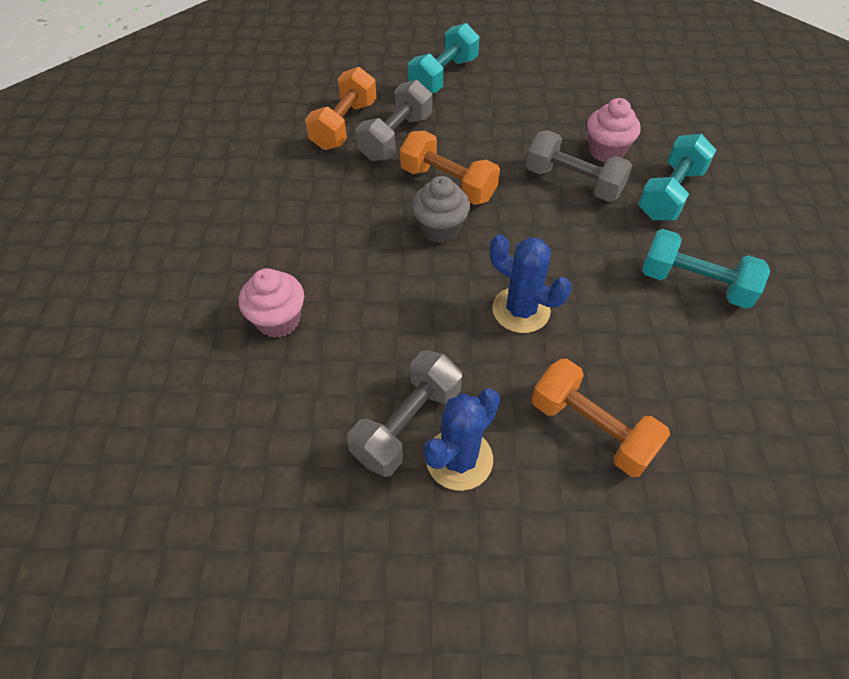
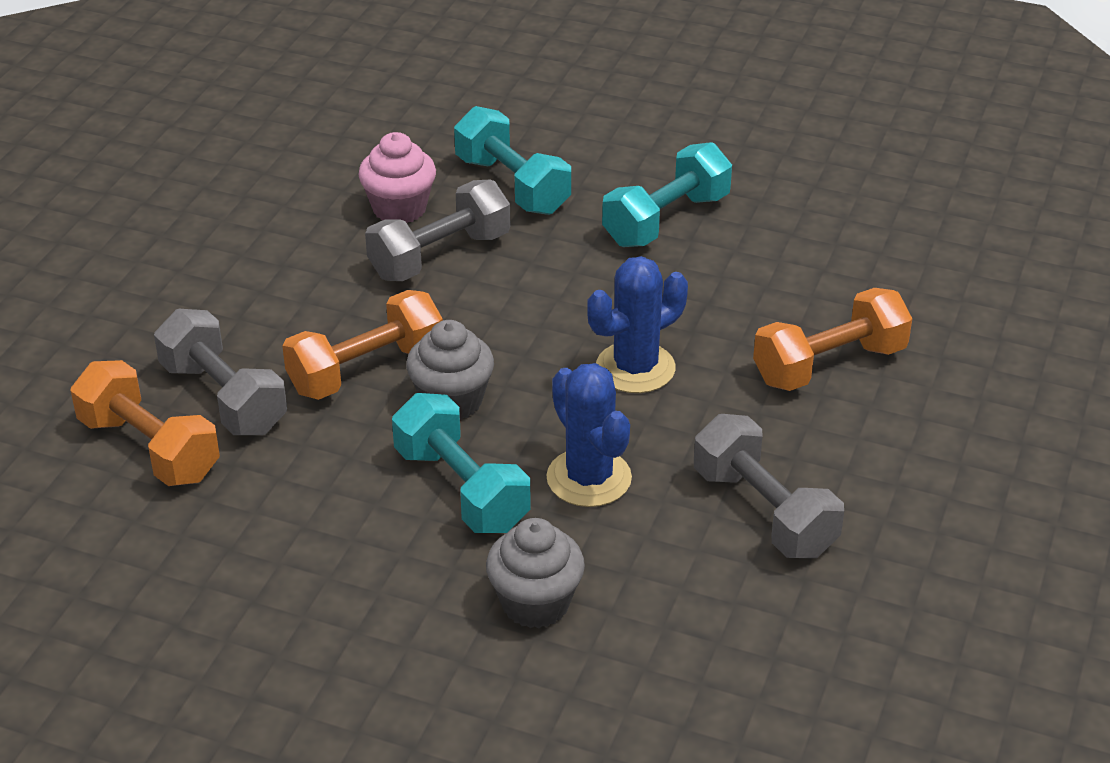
camera: 70 degrees left, 15 degrees down
pink cupcake [239,268,304,338] -> grey cupcake [486,518,585,628]
turquoise dumbbell [408,23,480,93] -> turquoise dumbbell moved to [392,393,531,533]
blue cactus [423,389,500,491] -> blue cactus moved to [546,363,632,507]

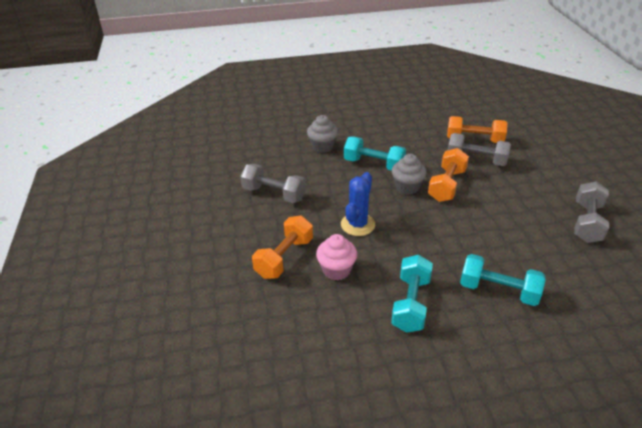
camera: 150 degrees right, 0 degrees up
pink cupcake [359,132,436,223] -> pink cupcake moved to [316,234,357,280]
grey dumbbell [365,180,510,281] -> grey dumbbell moved to [574,181,609,243]
blue cactus [546,363,632,507] -> none

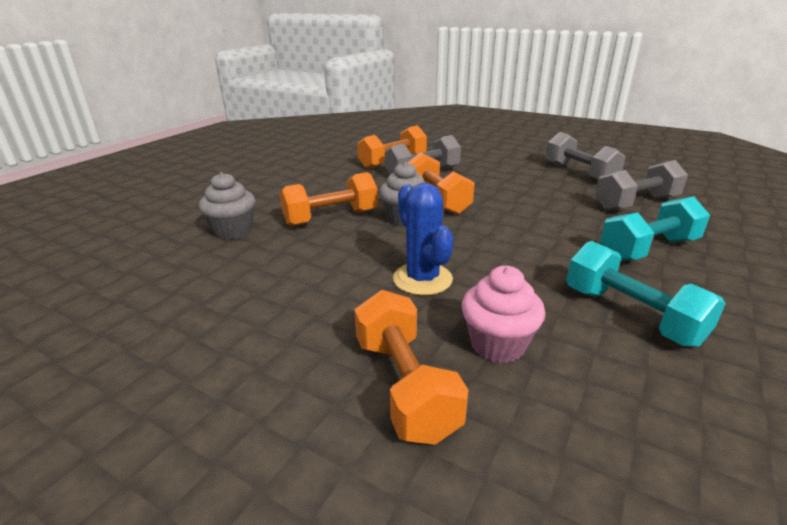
camera: 50 degrees left, 10 degrees down
grey dumbbell [240,164,306,203] -> grey dumbbell moved to [595,160,688,211]
turquoise dumbbell [344,136,406,171] -> orange dumbbell [280,172,378,227]

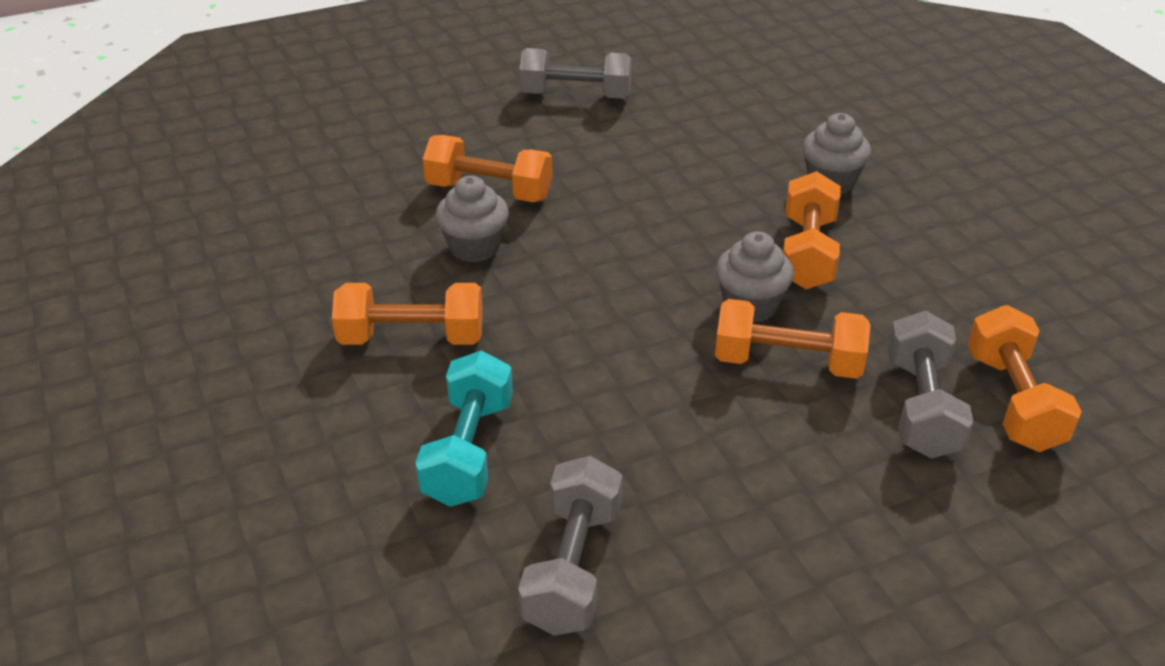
camera: 125 degrees right, 10 degrees up
blue cactus [393,183,453,296] -> none
pink cupcake [461,266,545,363] -> grey cupcake [436,176,509,262]
grey dumbbell [545,132,625,180] -> grey dumbbell moved to [519,48,632,99]
turquoise dumbbell [566,241,726,347] -> orange dumbbell [332,283,483,345]

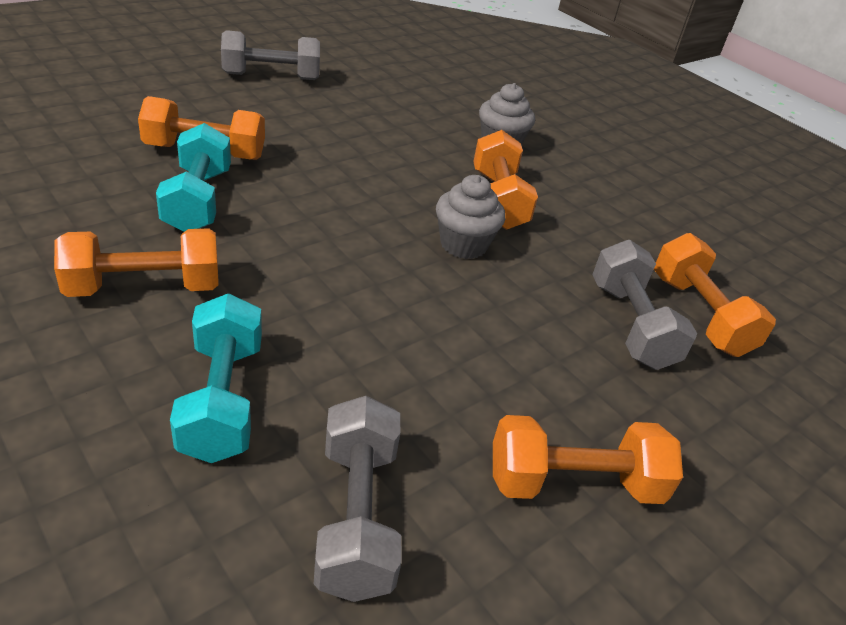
camera: 20 degrees left, 0 degrees up
grey cupcake [436,176,509,262] -> turquoise dumbbell [156,123,231,232]
orange dumbbell [715,299,870,379] -> orange dumbbell moved to [493,415,683,504]

